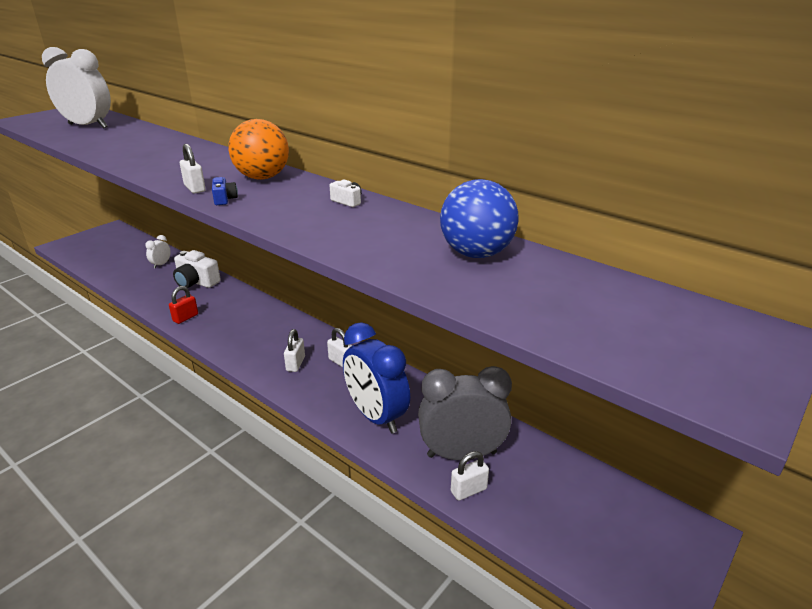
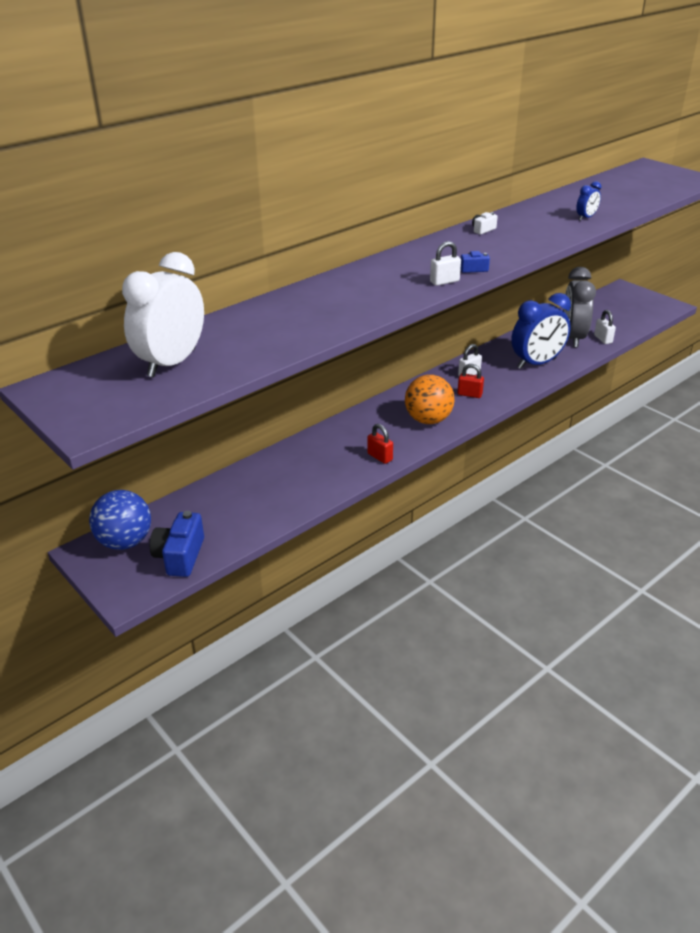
camera: 80 degrees left, 5 degrees up
white clock [145,235,171,268] -> none
white camera [173,250,221,288] -> none
orange ball [228,119,289,180] -> orange ball moved to [405,375,454,424]
white padlock [284,329,305,372] -> red padlock [457,364,484,398]
blue ball [440,179,519,258] -> blue ball moved to [89,490,151,550]
none -> blue camera [150,511,204,577]
none -> blue clock [576,181,601,220]

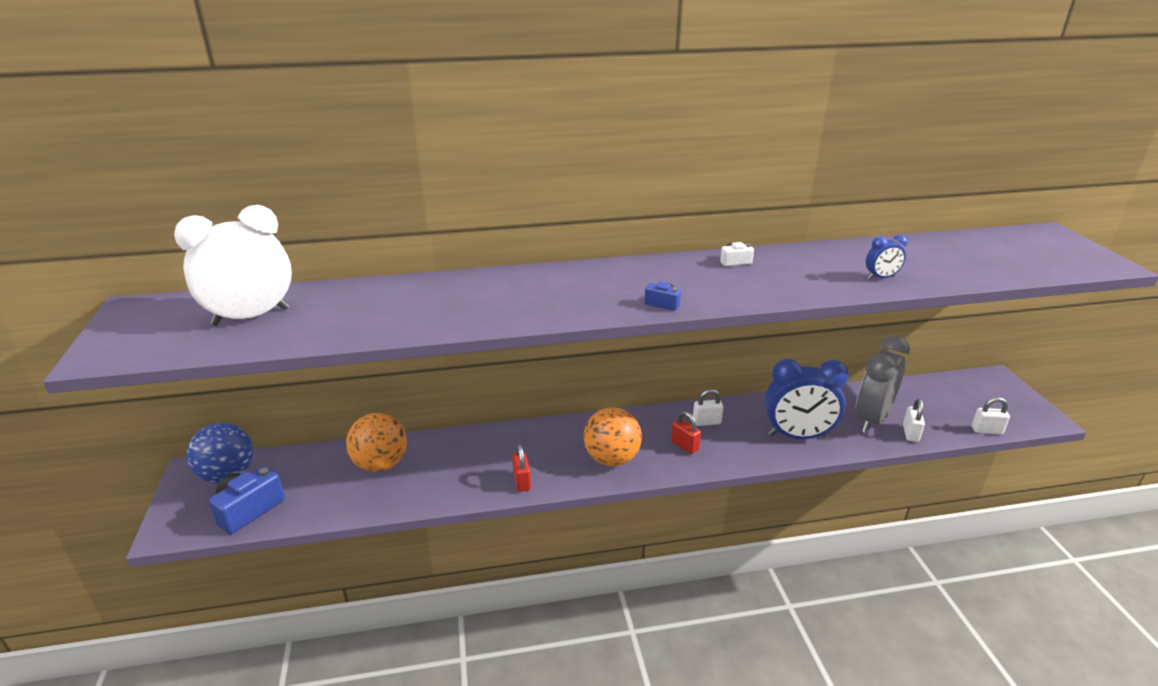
camera: 30 degrees right, 5 degrees down
white padlock [430,241,461,286] -> white padlock moved to [972,397,1010,434]
none -> orange ball [346,413,407,472]

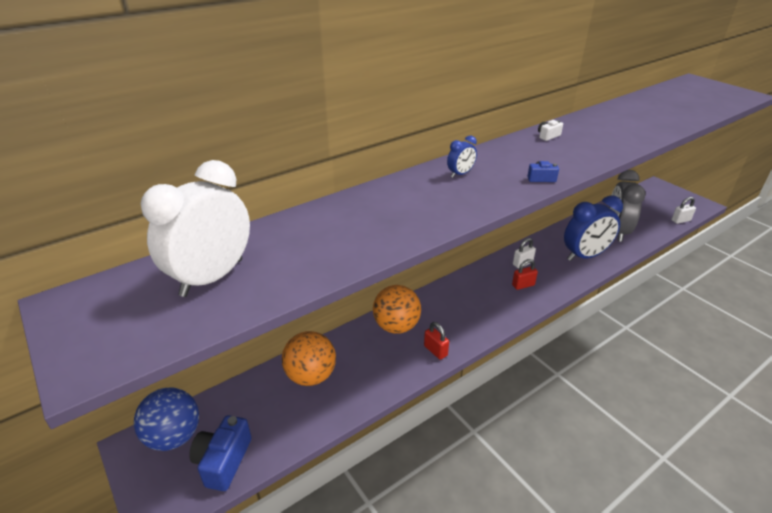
camera: 25 degrees left, 5 degrees up
orange ball [584,407,642,466] -> orange ball moved to [373,285,421,334]
red padlock [671,411,701,454] -> red padlock turned 45 degrees counterclockwise [512,259,538,290]
blue clock [866,235,907,279] -> blue clock moved to [447,135,477,177]
white padlock [903,399,925,442] -> none

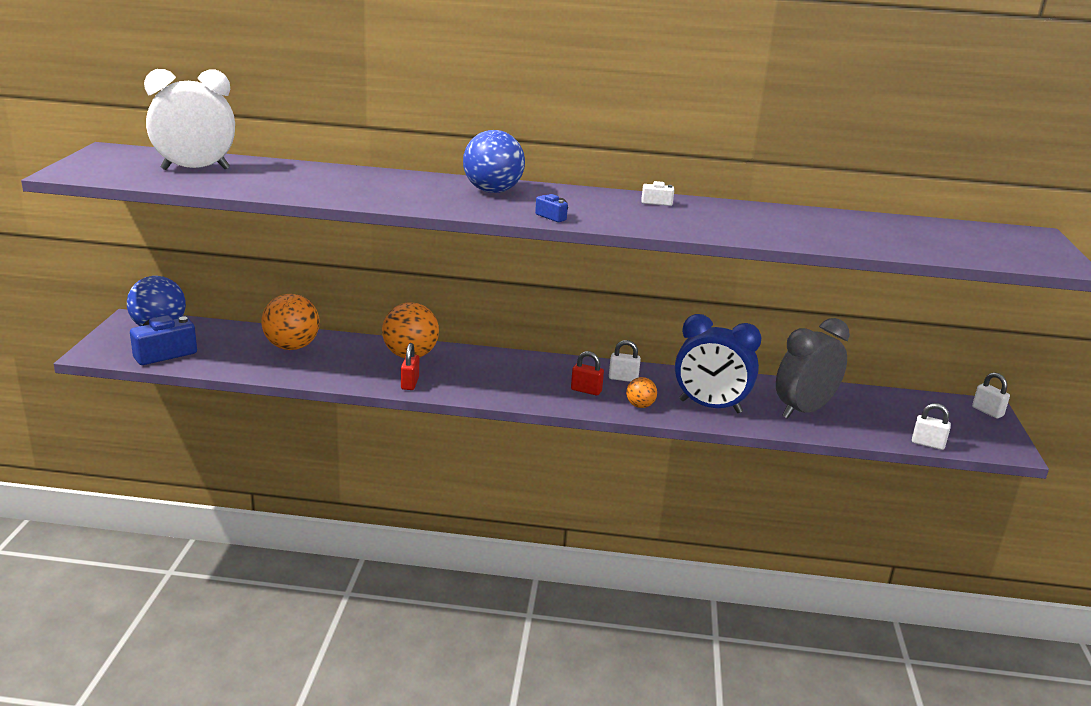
camera: 40 degrees right, 10 degrees down
blue clock [447,135,477,177] -> blue ball [463,130,525,193]
none -> orange ball [626,377,657,408]
none -> white padlock [972,372,1010,419]

